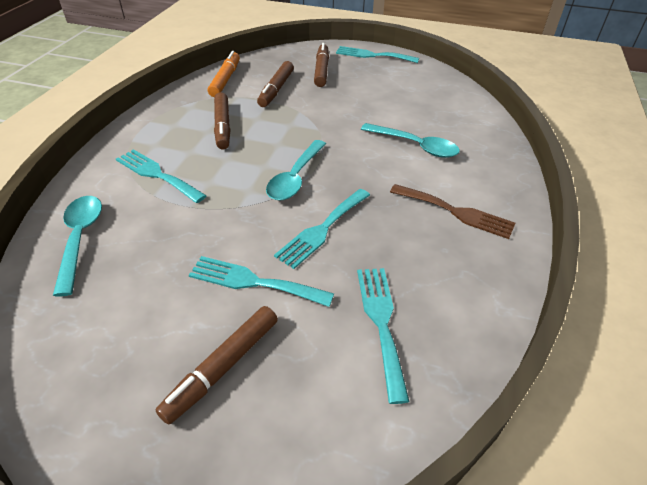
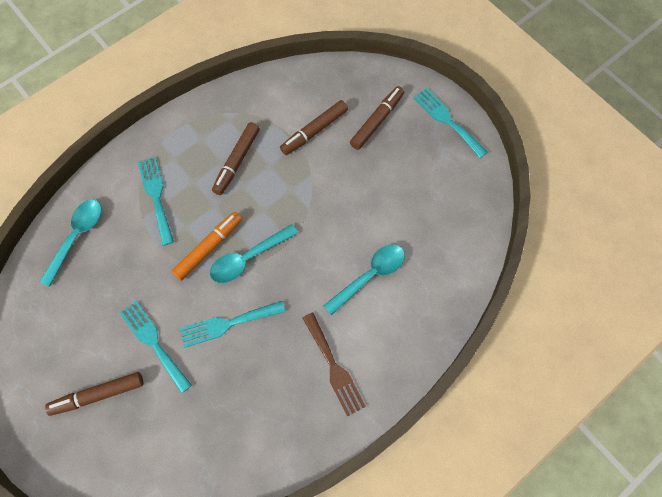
camera: 35 degrees right, 25 degrees up
orange marker [208,51,240,97] -> orange marker moved to [171,212,242,281]
turquoise fork [357,268,410,404] -> none
turquoise spoon [361,123,460,158] -> turquoise spoon turned 105 degrees counterclockwise [323,244,405,315]

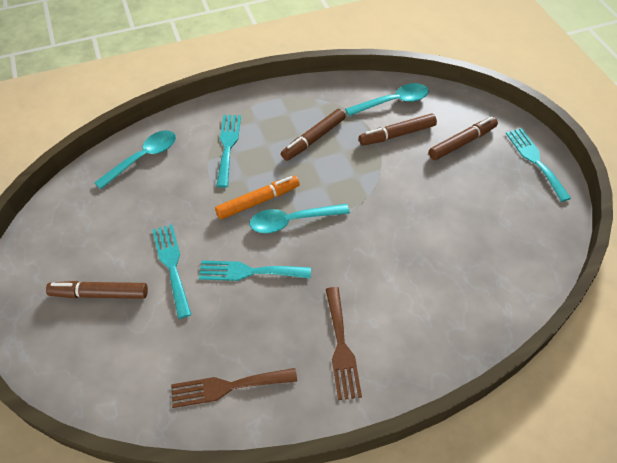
camera: 20 degrees right, 15 degrees down
turquoise spoon [323,244,405,315] -> turquoise spoon moved to [345,83,429,116]
none -> brown fork [171,368,297,408]

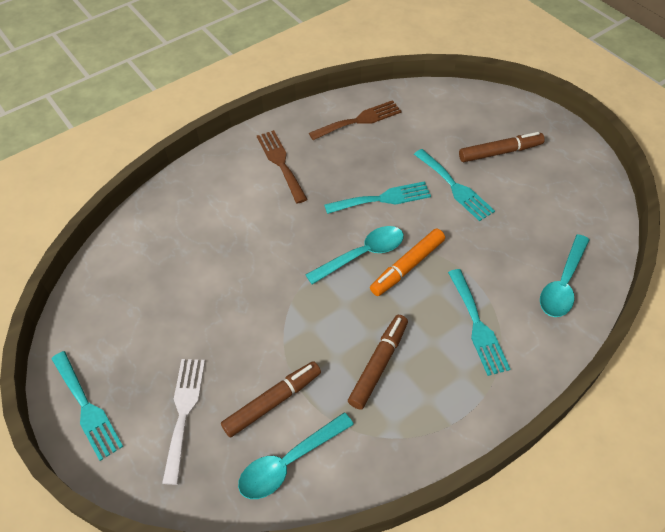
camera: 165 degrees right, 0 degrees up
brown marker [429,117,498,160] -> white fork [162,359,205,485]

